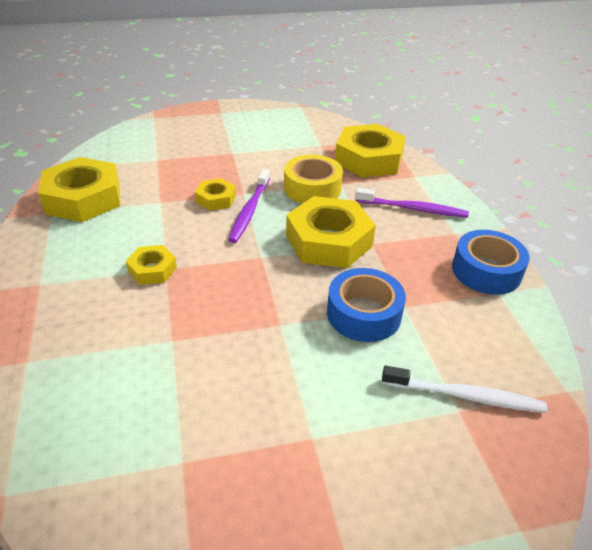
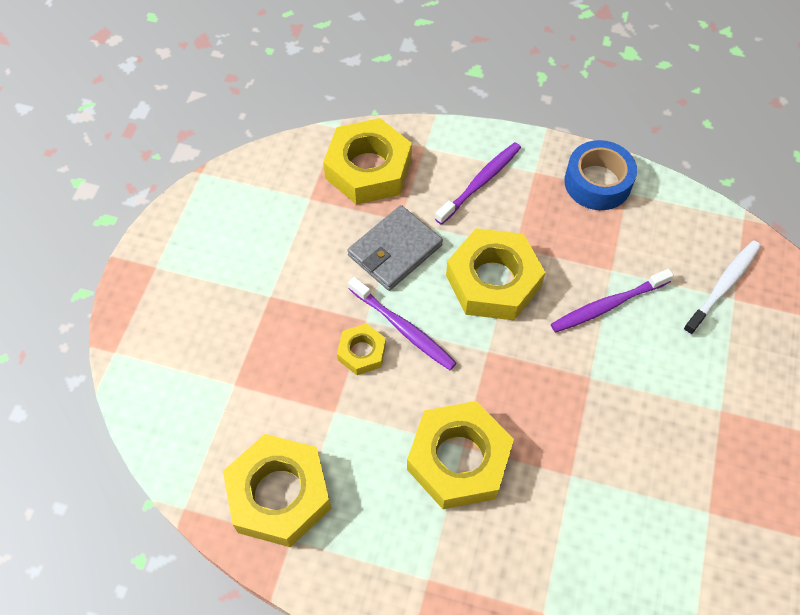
camera: 60 degrees left, 20 degrees up
yellow nut [126,245,177,285] -> yellow nut [407,401,514,509], size x1.96
yellow tape [284,155,343,204] -> grey wallet [347,205,443,291]
blue tape [327,268,406,342] -> purple toothbrush [551,269,674,333]

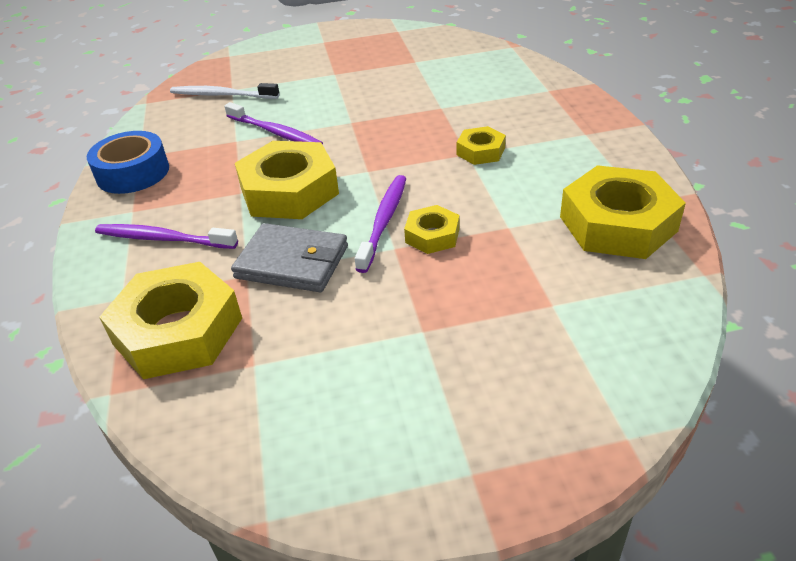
camera: 115 degrees left, 20 degrees down
yellow nut [407,401,514,509] -> yellow nut [457,126,506,165], size x0.51

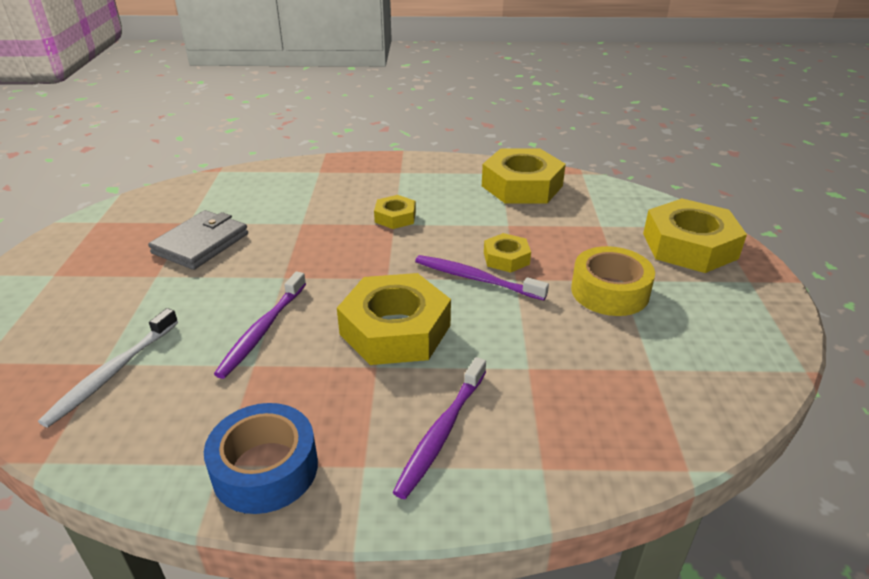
camera: 80 degrees left, 5 degrees down
yellow nut [99,262,242,379] -> yellow nut moved to [643,198,747,273]
purple toothbrush [224,102,323,145] -> purple toothbrush turned 150 degrees clockwise [214,271,306,379]
grey wallet [231,223,348,292] -> grey wallet moved to [148,210,248,270]
none -> yellow tape [571,246,655,316]

